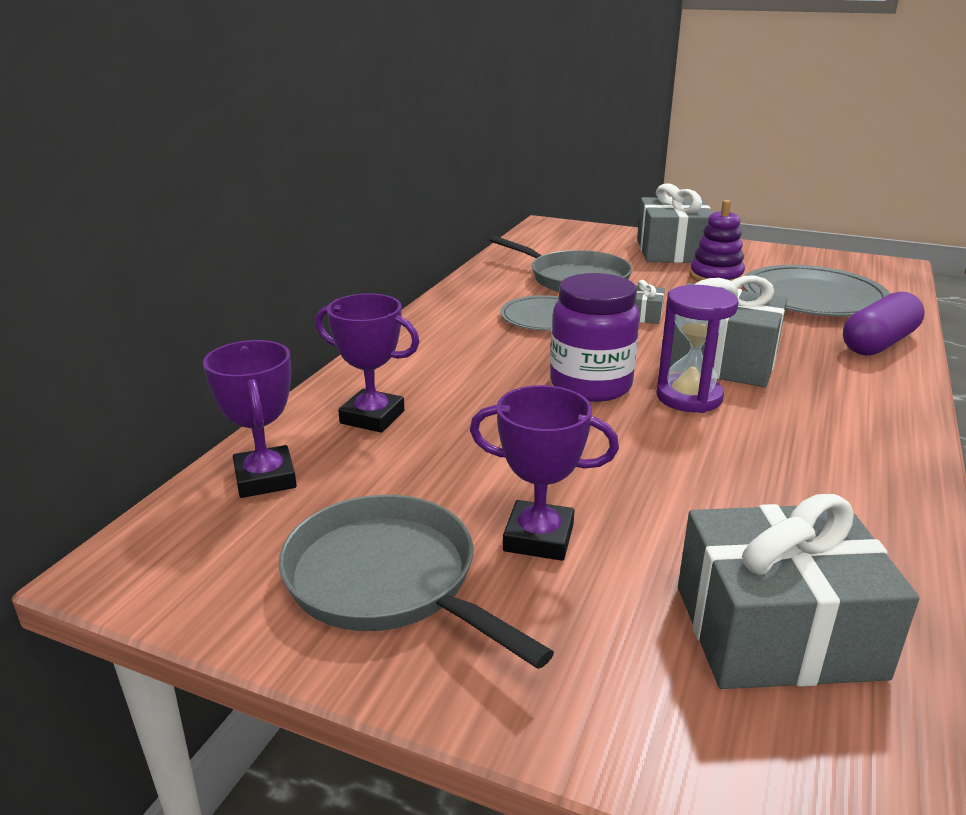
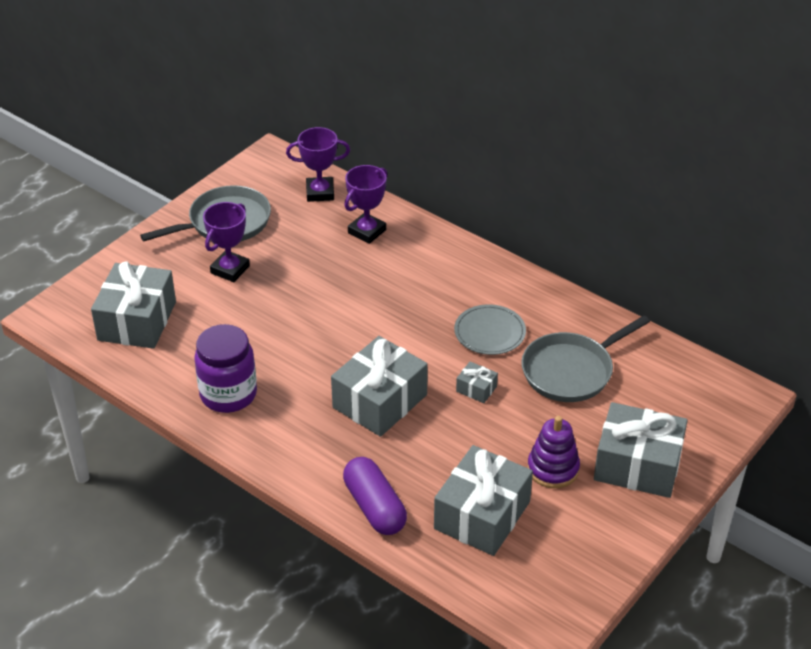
camera: 105 degrees right, 15 degrees up
purple jar [550,273,640,402] -> purple jar moved to [194,324,257,413]
purple hourglass [657,285,739,413] -> none
grey plate [742,265,890,316] -> grey gift [434,445,533,556]

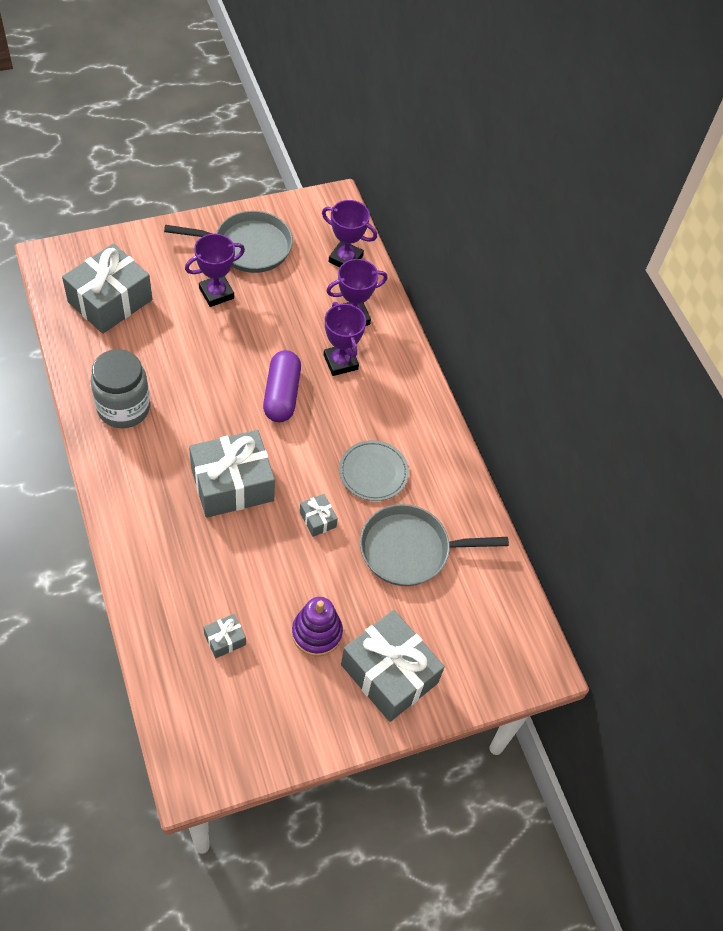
camera: 25 degrees right, 15 degrees up
purple jar [194,324,257,413] -> grey jar [91,349,150,428]
purple capsule [343,457,407,535] -> purple capsule moved to [263,350,301,422]
grey gift [434,445,533,556] -> grey gift [204,614,246,658], size x0.44
none -> purple trophy [324,302,366,376]

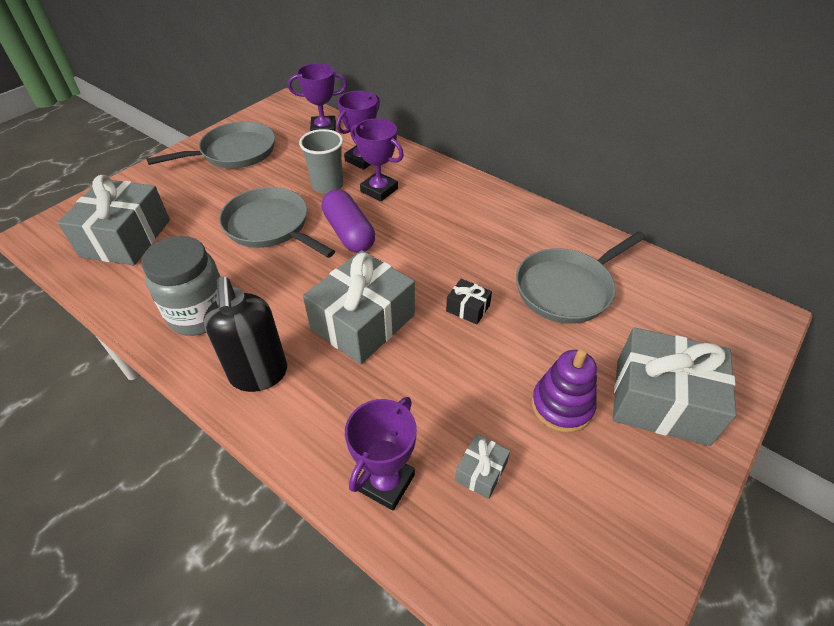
camera: 25 degrees left, 10 degrees down
purple trophy [185,234,245,307] -> purple trophy moved to [345,397,417,511]
grey gift [300,494,338,537] -> black gift [446,279,492,325]
grey plate [339,440,409,501] -> none
none -> black soap dispenser [203,277,287,392]
none -> grey pan [219,187,335,258]
none -> grey cup [299,129,343,194]

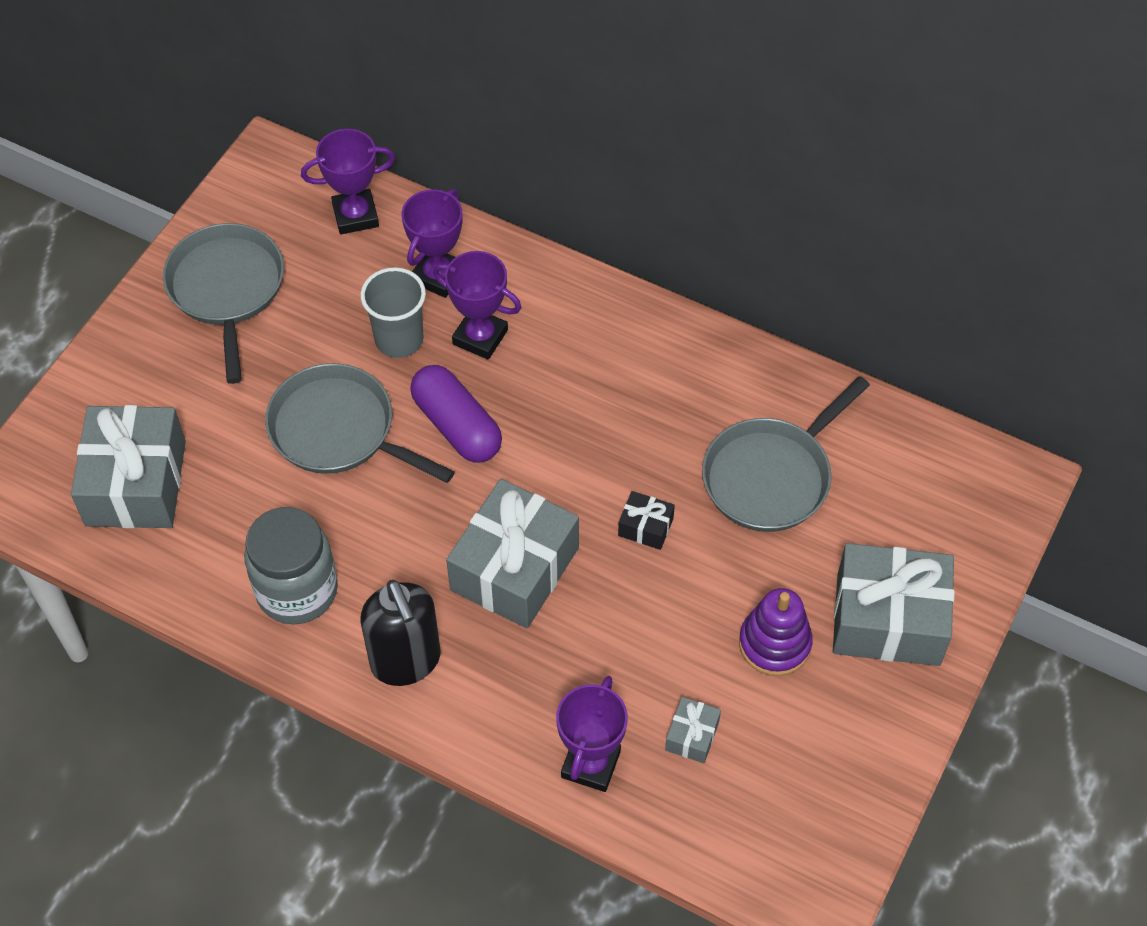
camera: 10 degrees left, 10 degrees up
grey pan [146,121,275,168] -> grey pan turned 60 degrees counterclockwise [163,223,284,384]

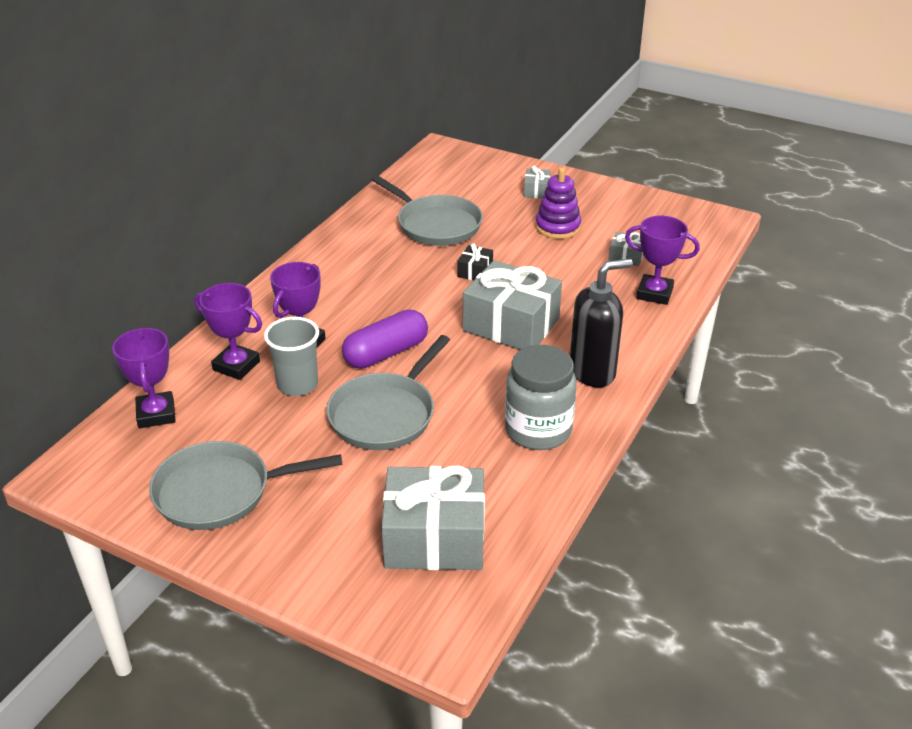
camera: 90 degrees left, 20 degrees down
grey gift [833,543,955,666] -> grey gift [524,166,550,199], size x0.44

